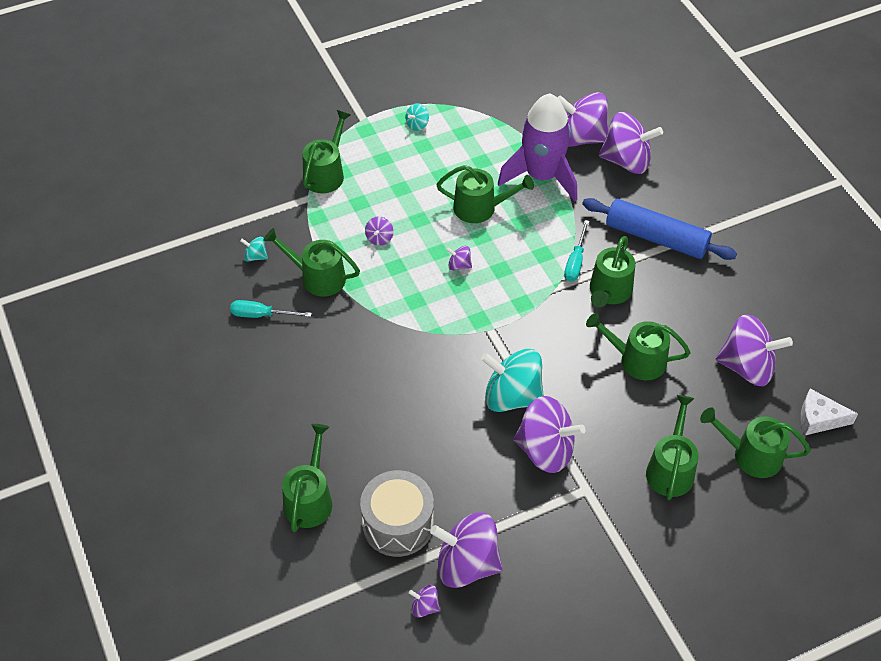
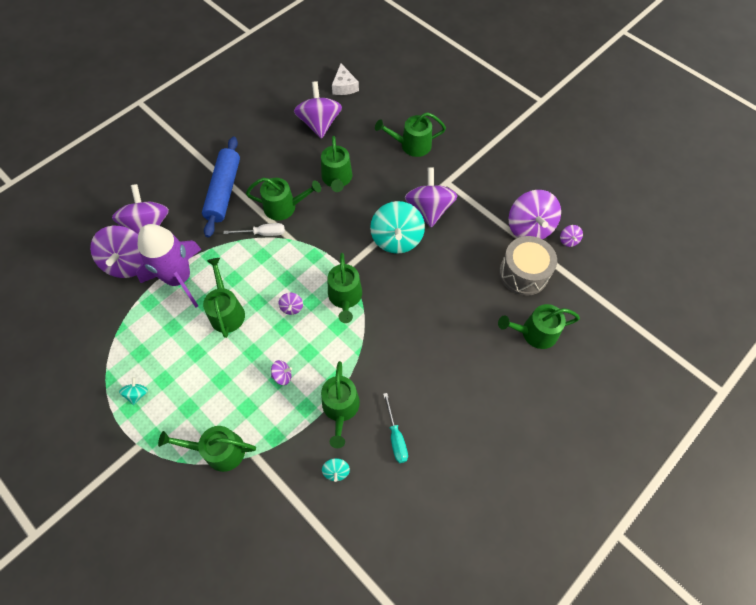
camera: 110 degrees left, 10 degrees up
turquoise spinning top [405,103,429,131] -> turquoise spinning top turned 105 degrees counterclockwise [119,377,148,405]
turquoise screwdriver [564,220,589,282] -> white screwdriver [224,223,285,236]
green watering can [700,407,811,478] -> green watering can moved to [327,253,362,323]

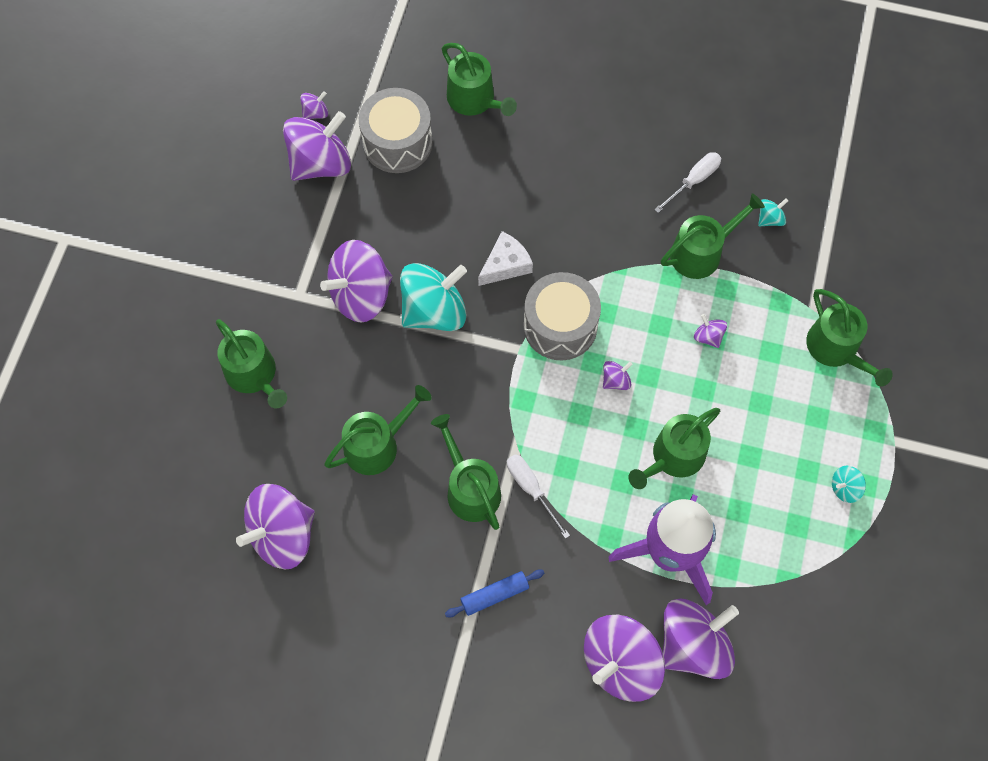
camera: 120 degrees left, 5 degrees up
blue rolling pin [202,137,240,238] -> blue rolling pin [445,570,544,617], size x0.51
green watering can [327,253,362,323] -> grey drum [524,272,601,360]
white cheese [332,64,359,95] -> white cheese moved to [478,231,533,286]
turquoise screwdriver [383,393,408,463] -> white screwdriver [654,152,721,213]

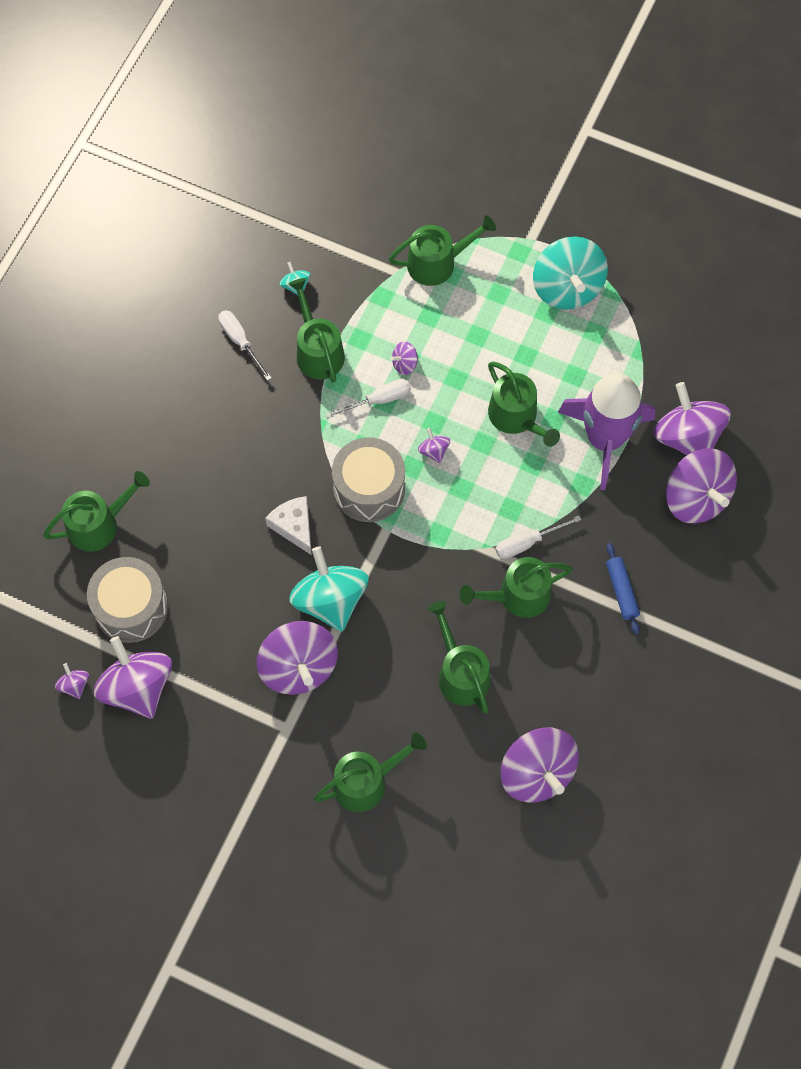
camera: 80 degrees left, 0 degrees up
turquoise spinning top [832,466,866,503] -> turquoise spinning top [533,236,608,310], size x2.32
none -> white screwdriver [326,379,411,419]

